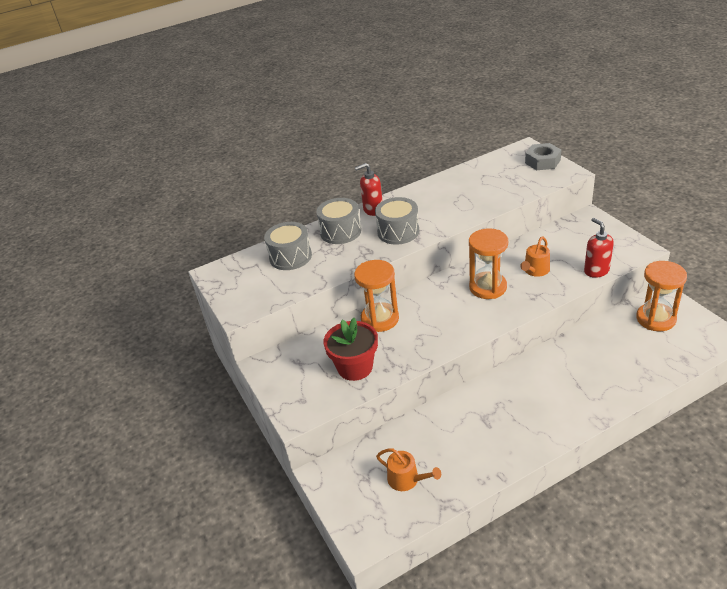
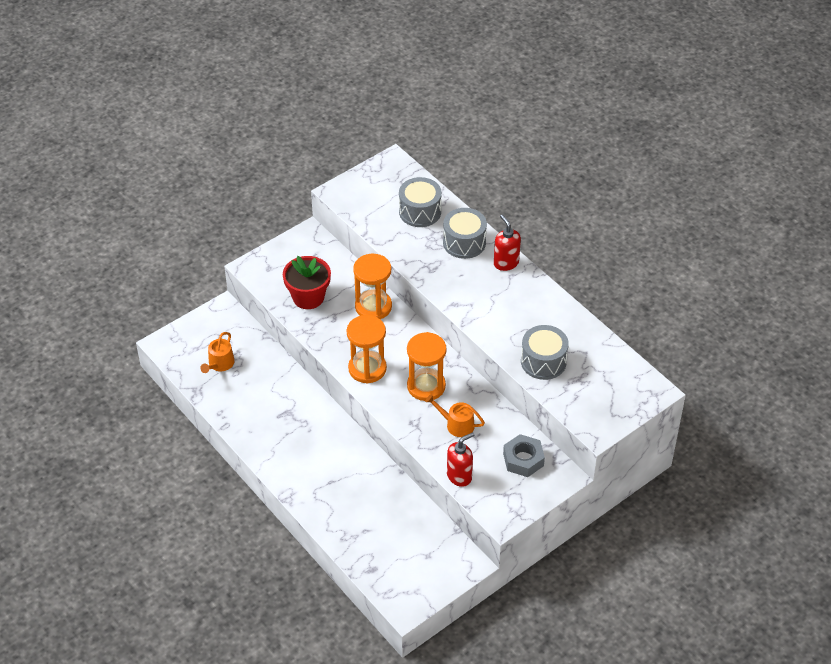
camera: 75 degrees right, 10 degrees up
grey drum [375,197,419,245] -> grey drum moved to [521,325,569,380]
grey nut [525,143,561,170] -> grey nut moved to [503,434,545,477]
orange hourglass [636,261,687,331] -> orange hourglass moved to [347,315,387,384]

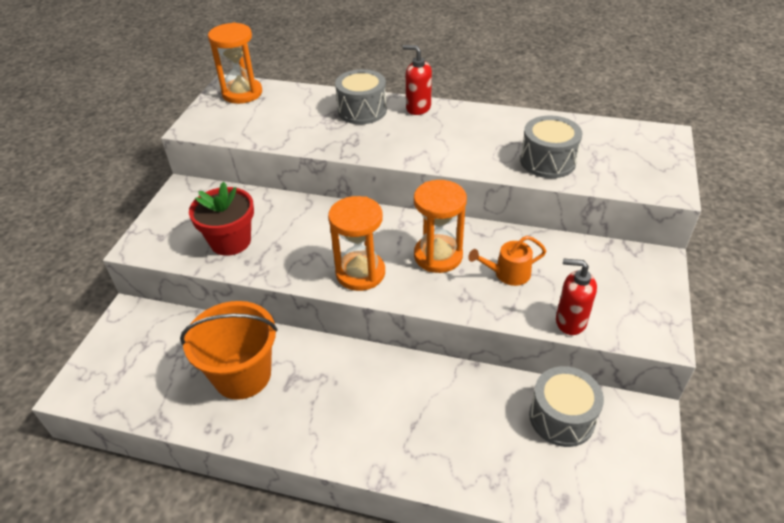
camera: 35 degrees left, 5 degrees down
orange watering can [200,332,235,373] -> none
orange hourglass [353,254,392,320] -> orange hourglass moved to [208,22,262,104]
grey drum [399,177,442,227] -> grey drum moved to [529,366,604,447]
red soap dispenser [447,432,474,487] -> red soap dispenser turned 90 degrees counterclockwise [556,258,597,335]
grey nut [503,434,545,477] -> none
none -> orange bucket [180,301,278,400]

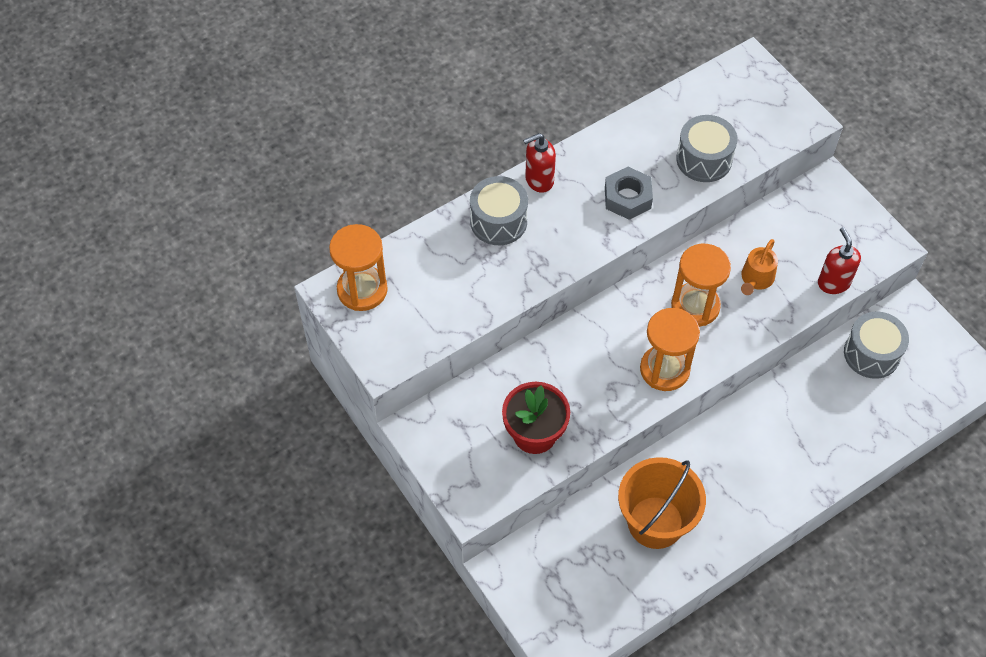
camera: 50 degrees left, 15 degrees up
red soap dispenser [556,258,597,335] -> red soap dispenser turned 105 degrees clockwise [818,227,861,294]
none -> grey nut [605,167,653,220]

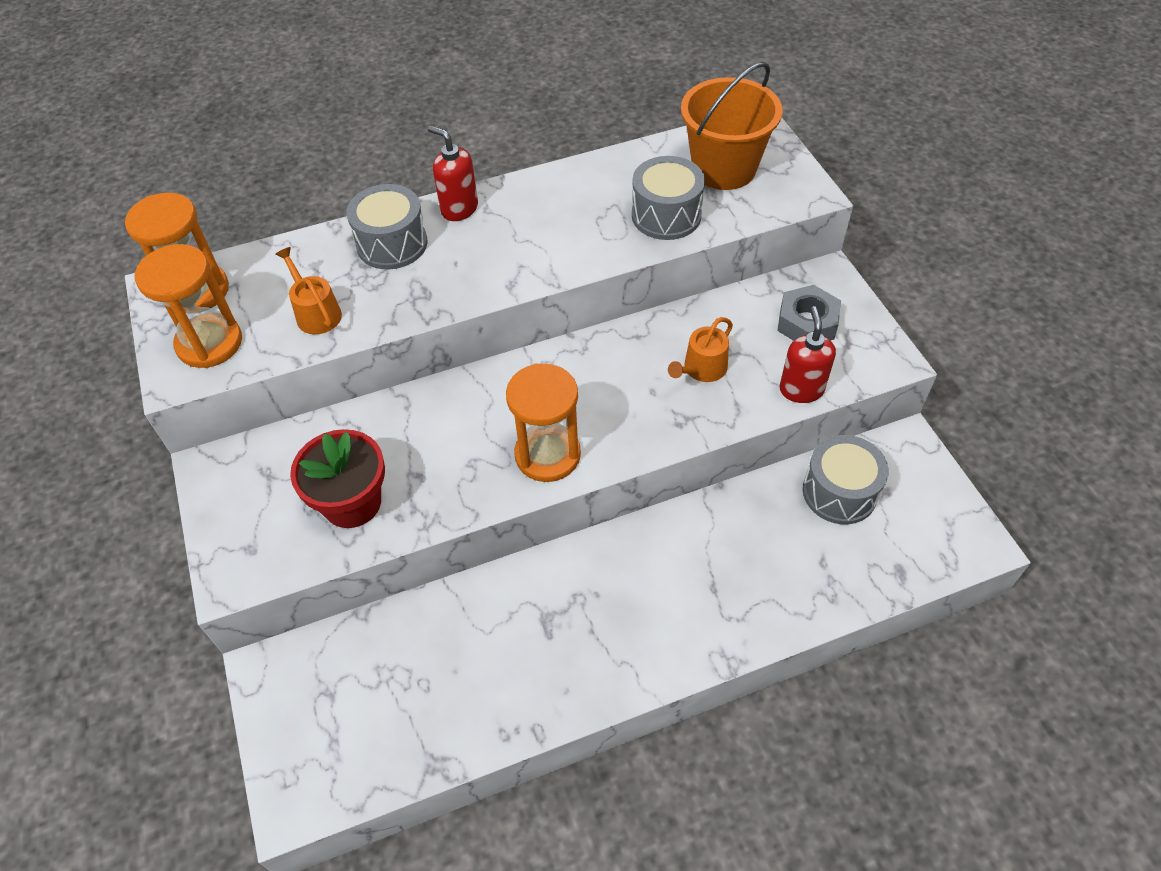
camera: 15 degrees right, 5 degrees down
red soap dispenser [523,133,556,193] -> red soap dispenser turned 45 degrees clockwise [428,126,478,221]
grey nut [605,167,653,220] -> grey nut moved to [777,285,841,341]
orange bucket [618,457,706,549] -> orange bucket moved to [681,62,783,190]
orange hourglass [671,244,731,327] -> orange hourglass moved to [135,244,242,368]
none -> orange watering can [275,247,342,334]

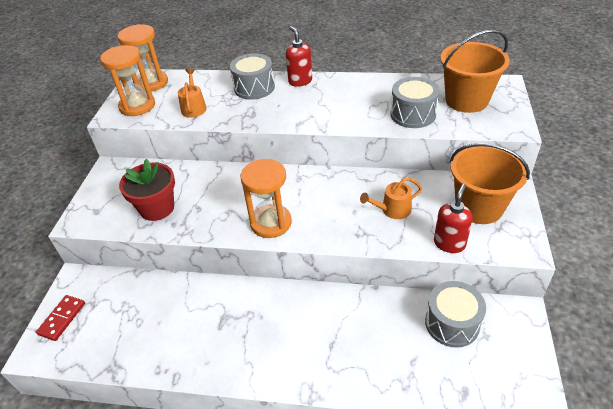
camera: 30 degrees right, 10 degrees down
grey nut [777,285,841,341] -> orange bucket [450,143,530,224]
none -> red domino [36,295,85,341]

